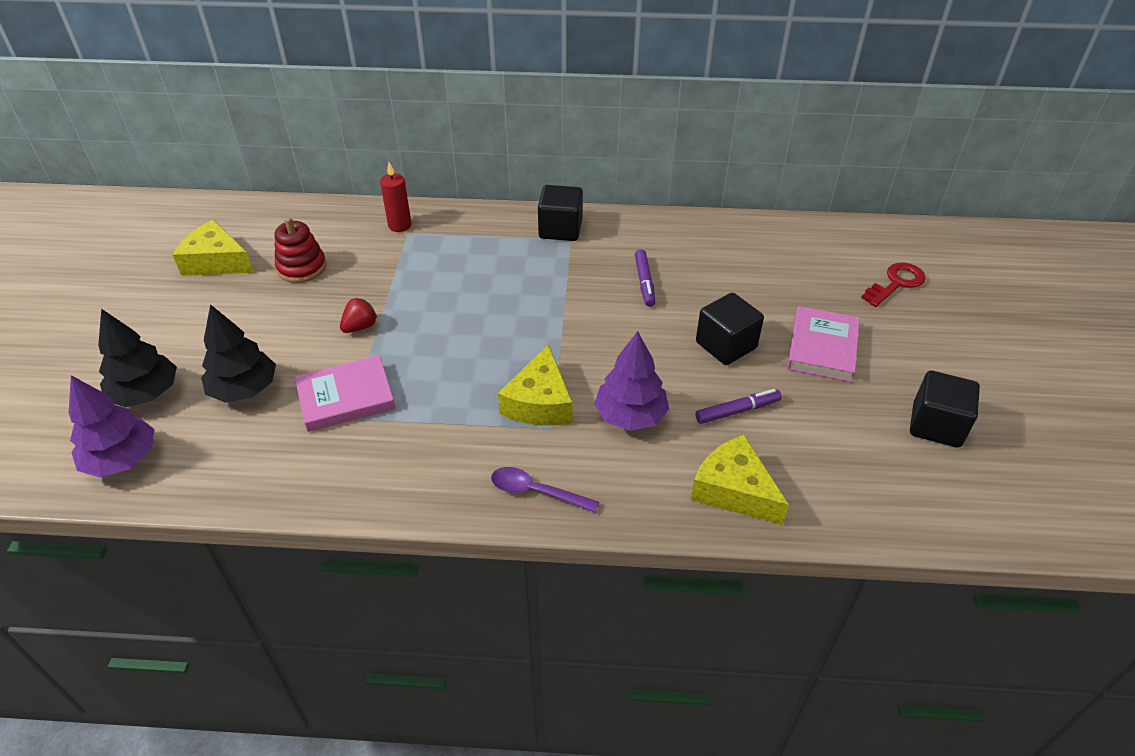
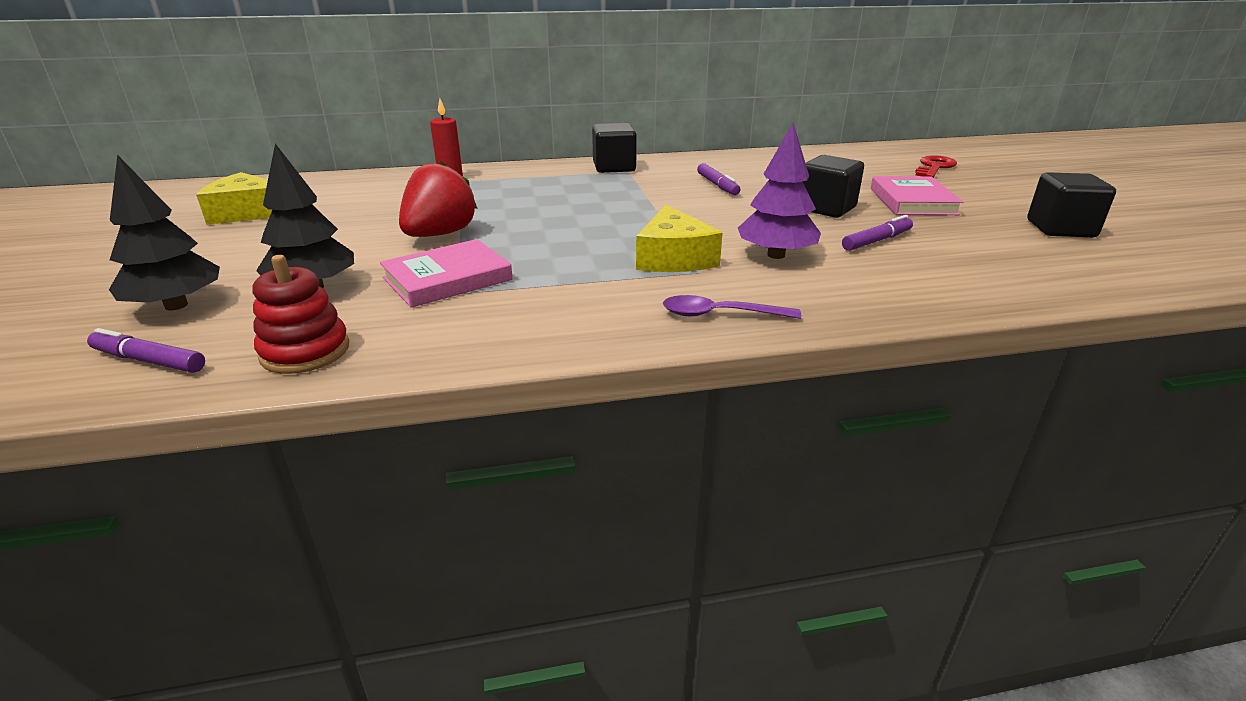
camera: 15 degrees left, 15 degrees down
purple tree [69,375,155,478] -> purple marker [87,328,205,373]
red stacking toy [275,217,326,283] -> red stacking toy moved to [252,255,349,374]
red strawberry [340,298,377,333] -> red strawberry [399,161,478,237], size x1.88
yellow cheese [691,435,789,525] -> none

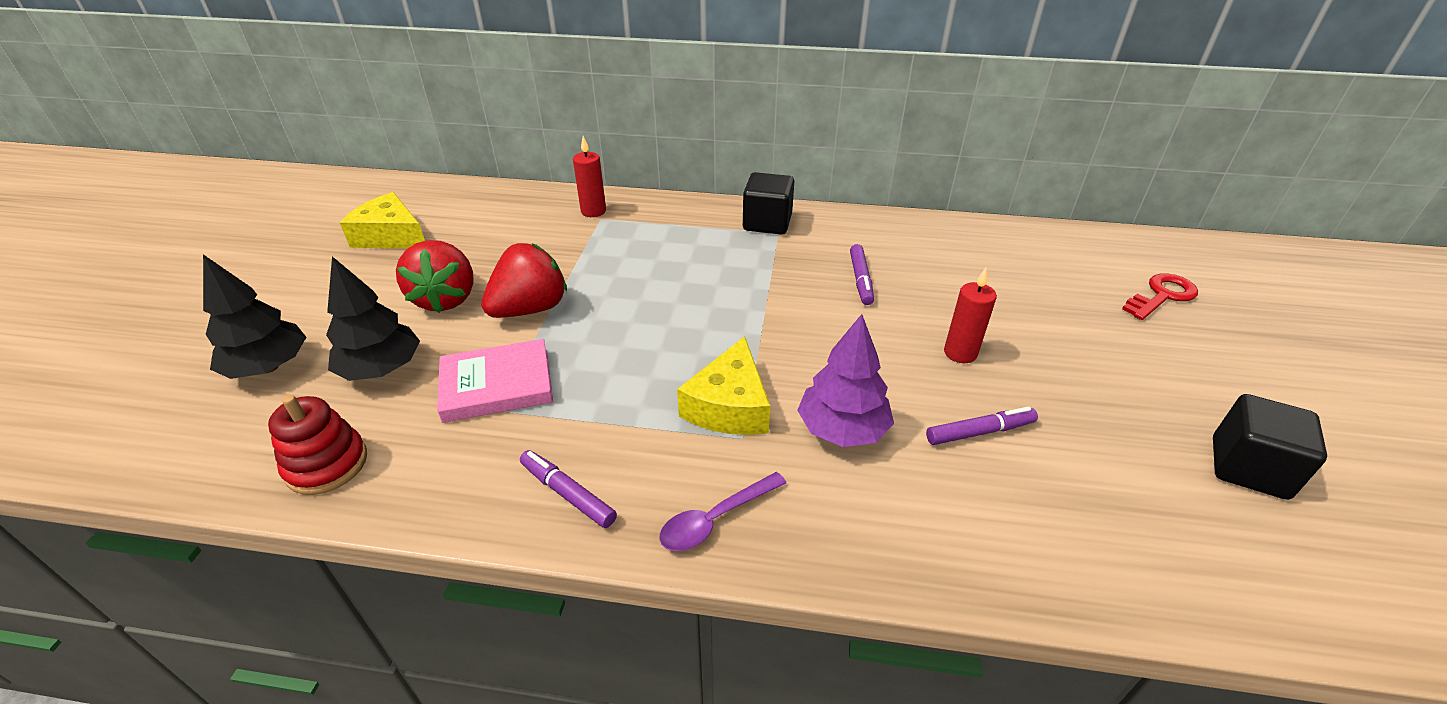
camera: 20 degrees right, 10 degrees up
purple marker [87,328,205,373] -> purple marker moved to [520,450,617,528]
purple spoon [663,295,801,319] -> purple spoon turned 60 degrees counterclockwise [659,472,786,551]
black cube [803,155,864,218] -> red candle [944,268,997,363]
pink book [871,176,963,215] -> none
none -> red strawberry [396,240,474,313]

